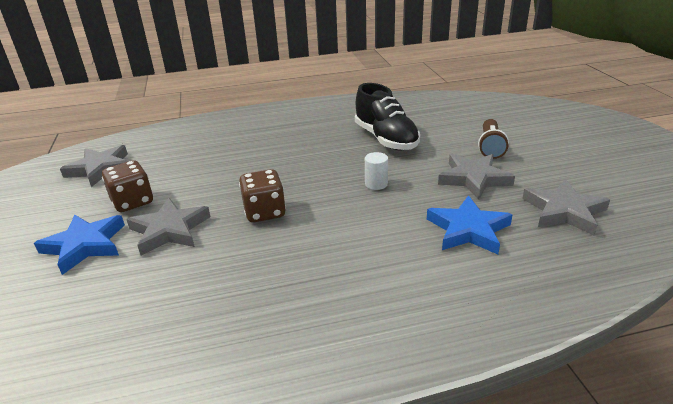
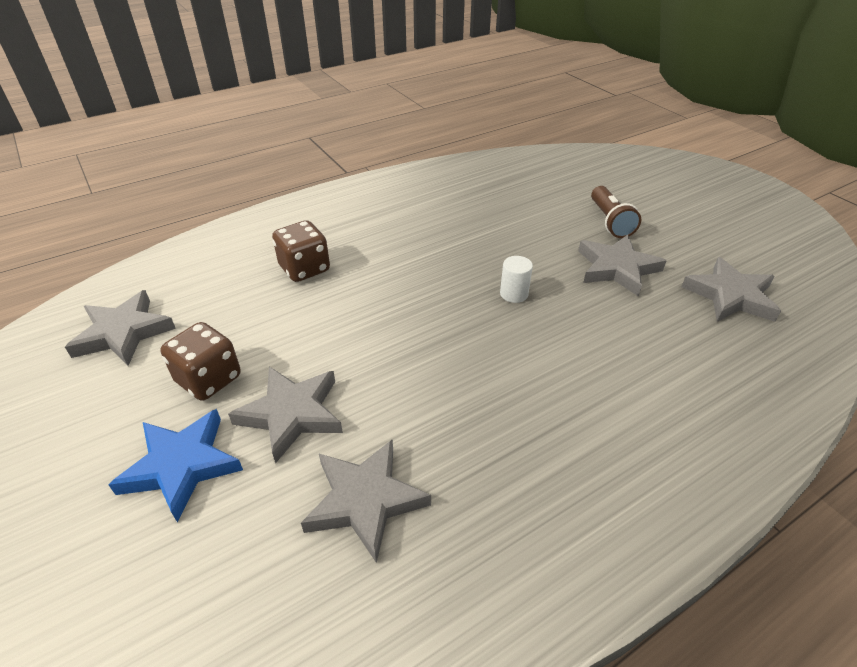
camera: 20 degrees left, 10 degrees up
brown dice [239,169,286,222] -> brown dice moved to [272,220,330,282]
black shoe [355,83,420,151] -> none
blue star [427,195,513,254] -> none
none -> grey star [301,439,431,563]

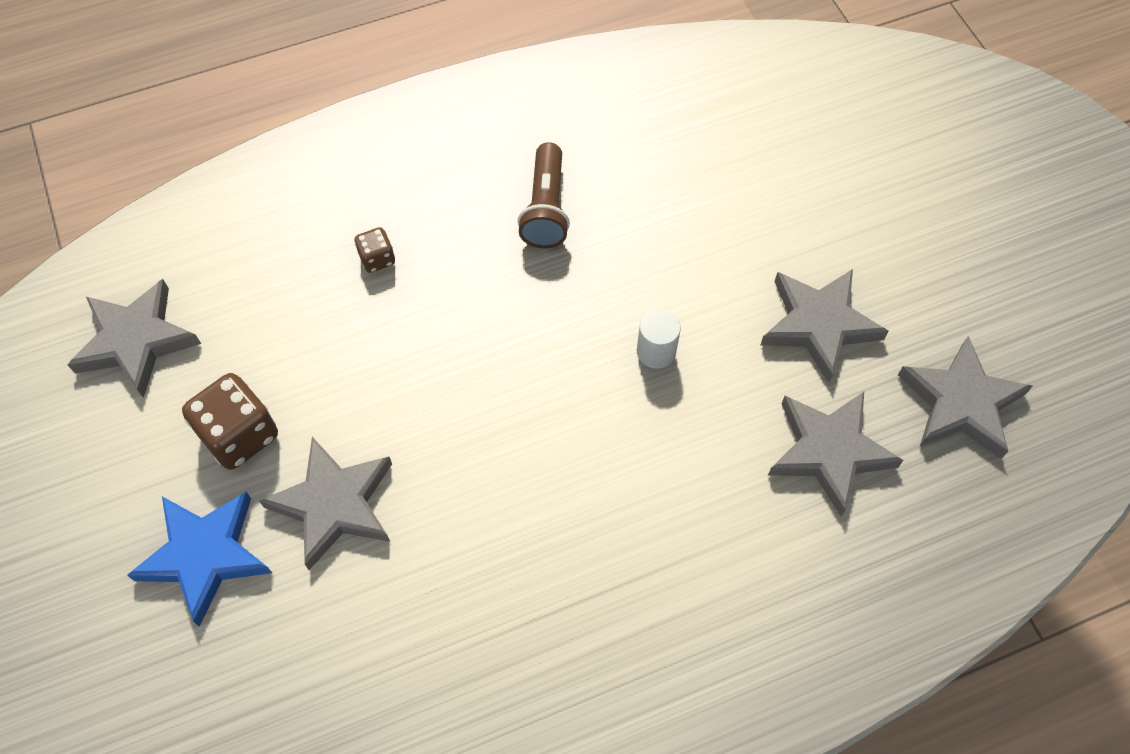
camera: 10 degrees right, 20 degrees up
brown dice [272,220,330,282] -> brown dice [355,227,395,273], size x0.53
grey star [301,439,431,563] -> grey star moved to [768,392,903,517]
brown flashlight [591,186,641,238] -> brown flashlight moved to [518,142,570,248]

